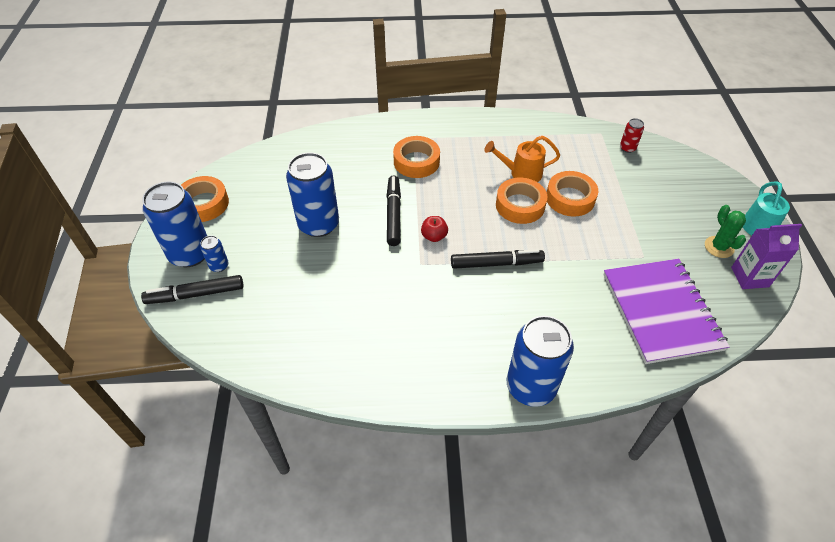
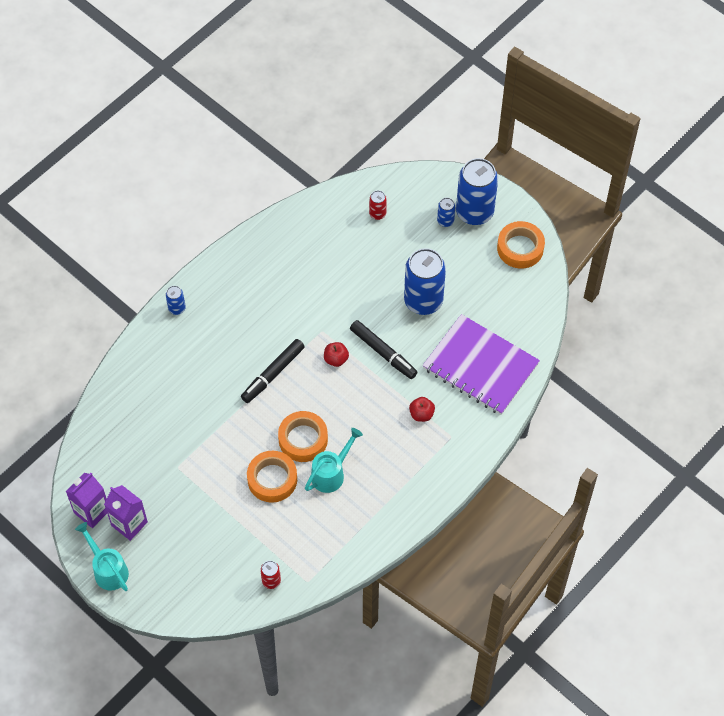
camera: 135 degrees right, 10 degrees up
black marker [141,275,244,304] -> none
orange tape [393,136,440,178] -> red apple [409,397,435,422]
orange watering can [484,136,560,182] -> turquoise watering can [305,428,363,493]
blue can [507,316,574,407] -> blue can [166,286,186,315], size x0.45
purple notebook [603,259,730,364] -> purple notebook moved to [423,314,540,415]
green cactus [705,205,746,258] -> purple carton [104,485,148,541]
none -> red can [369,190,387,220]

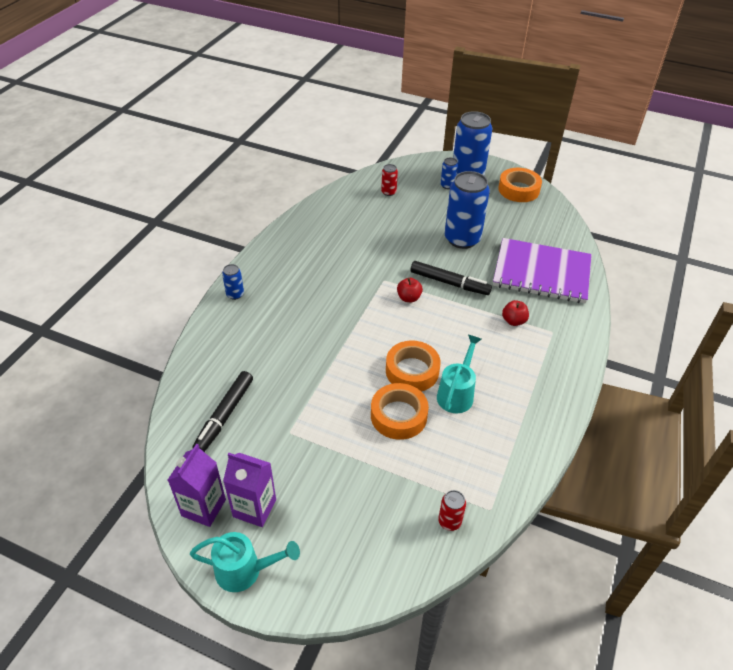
camera: 20 degrees left, 15 degrees down
turquoise watering can [75,522,129,591] -> turquoise watering can turned 150 degrees clockwise [190,532,300,592]
black marker [241,339,305,403] -> black marker moved to [192,371,253,452]

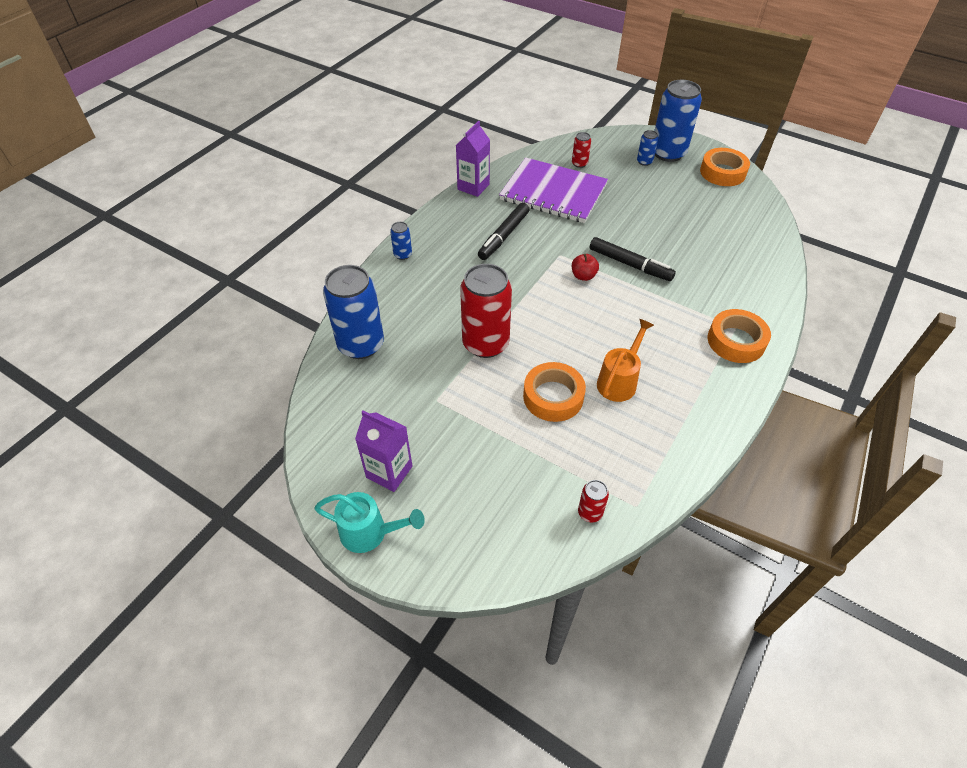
camera: 10 degrees right, 5 degrees up
purple carton [168,444,226,527] -> purple carton moved to [456,121,490,197]
black marker [192,371,253,452] -> black marker moved to [478,203,529,260]
orange tape [386,340,441,391] -> orange tape moved to [708,309,771,363]
turquoise watering can [437,335,482,413] -> orange watering can [597,319,654,402]
blue can [445,171,490,249] -> blue can moved to [323,265,384,359]
purple notebook [493,238,592,303] -> purple notebook moved to [499,158,608,223]
red apple [502,300,529,326] -> none
none -> red can [460,264,512,358]

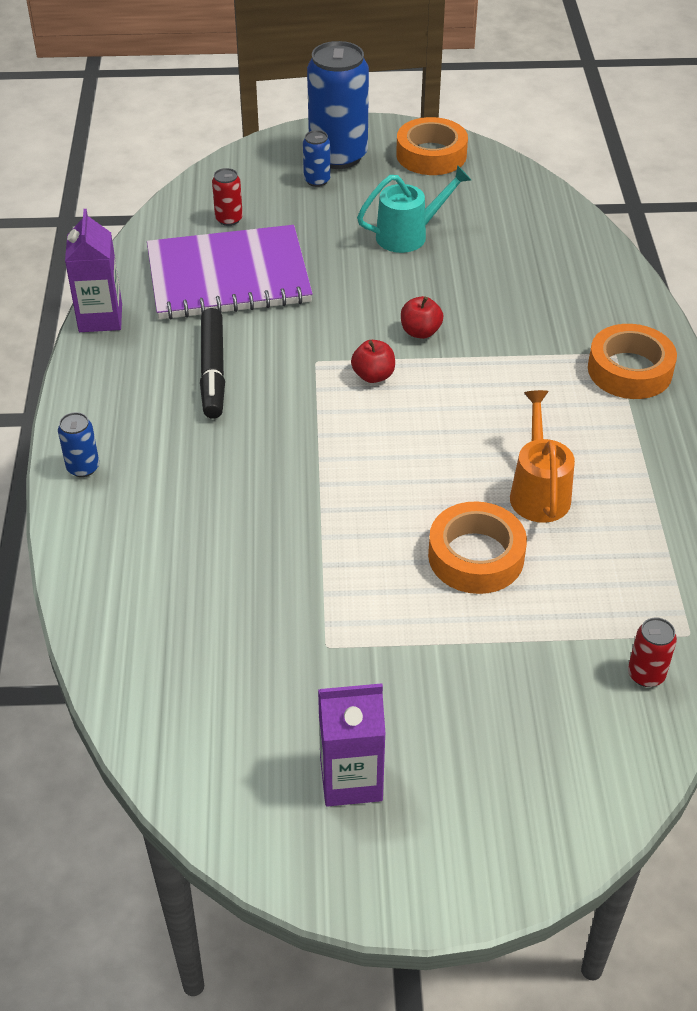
camera: 35 degrees left, 5 degrees down
turquoise watering can [315,492,425,553] -> turquoise watering can moved to [357,165,471,253]
blue can [323,265,384,359] -> none
red can [460,264,512,358] -> none
black marker [590,237,676,281] -> red apple [401,296,443,339]

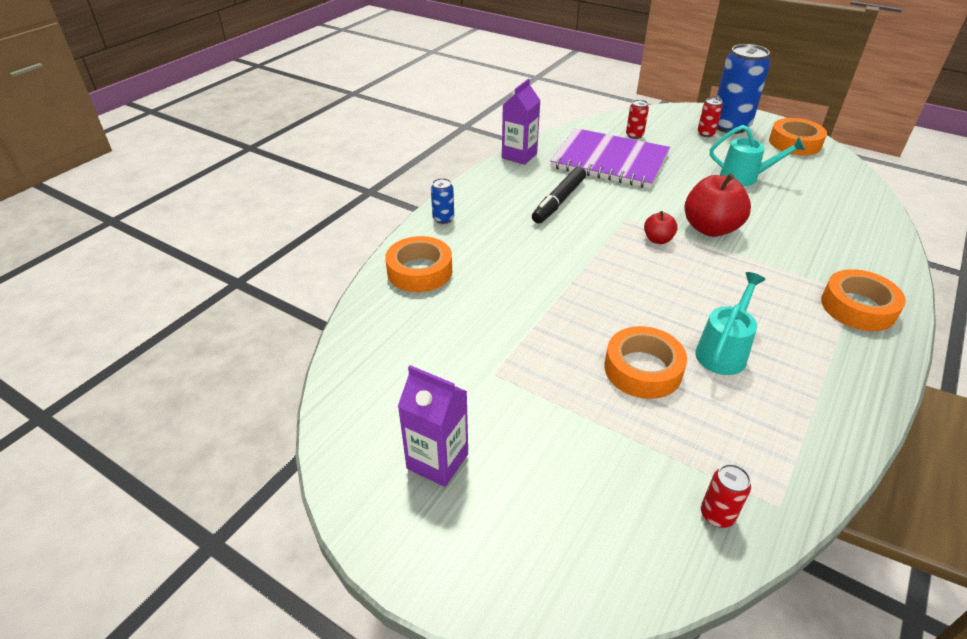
camera: 35 degrees right, 5 degrees down
blue can [303,130,330,187] -> red can [698,98,723,137]
red apple [401,296,443,339] -> red apple [684,173,751,237], size x1.94
orange watering can [510,390,575,523] -> turquoise watering can [695,272,766,375]
none -> orange tape [385,236,452,292]

